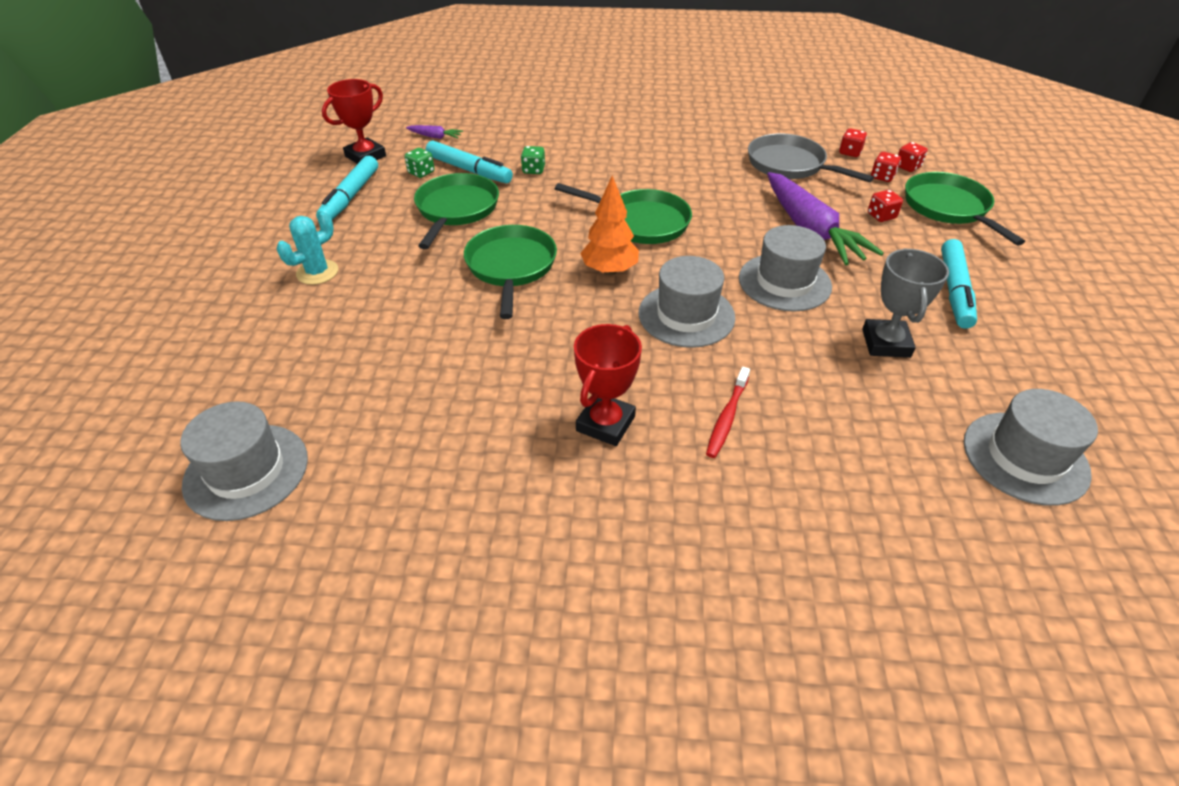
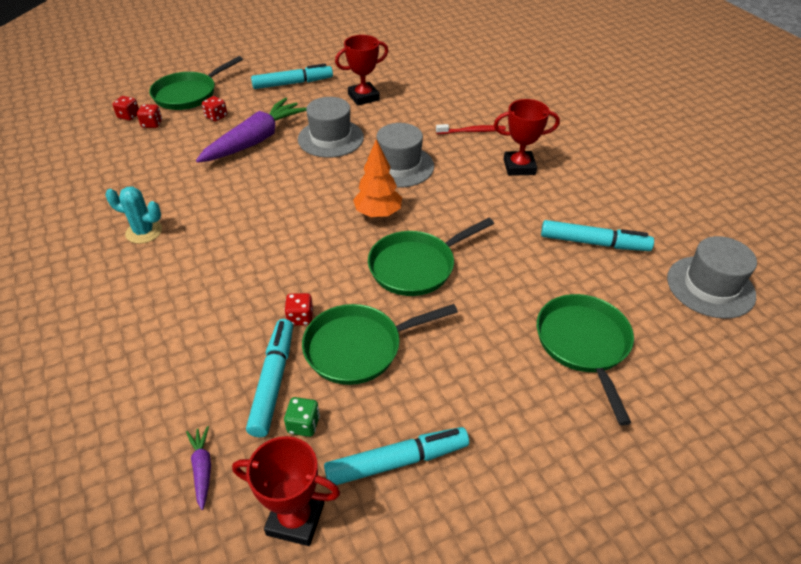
camera: 120 degrees left, 0 degrees up
turquoise cactus [277,212,338,285] -> turquoise cactus moved to [105,186,162,244]
green dice [521,146,545,174] -> none
green pan [555,183,692,244] -> green pan moved to [537,294,634,426]
grey pan [748,133,874,182] -> none
red dice [839,128,867,157] -> red dice moved to [284,293,313,326]
grey trophy [862,248,949,358] -> red trophy [335,35,388,106]
grey hat [964,389,1098,506] -> none
none -> turquoise marker [541,220,654,251]

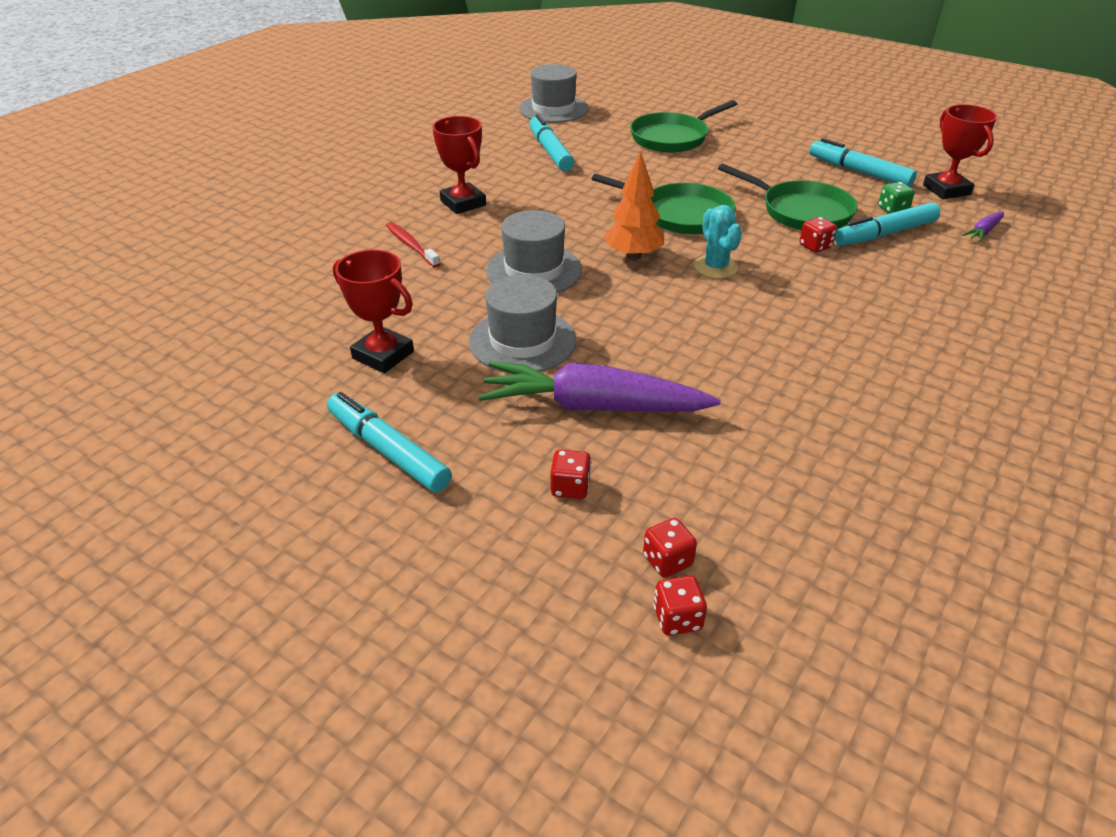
camera: 120 degrees left, 5 degrees down
turquoise cactus [105,186,162,244] -> turquoise cactus moved to [694,205,742,279]
green pan [149,56,243,110] -> none

